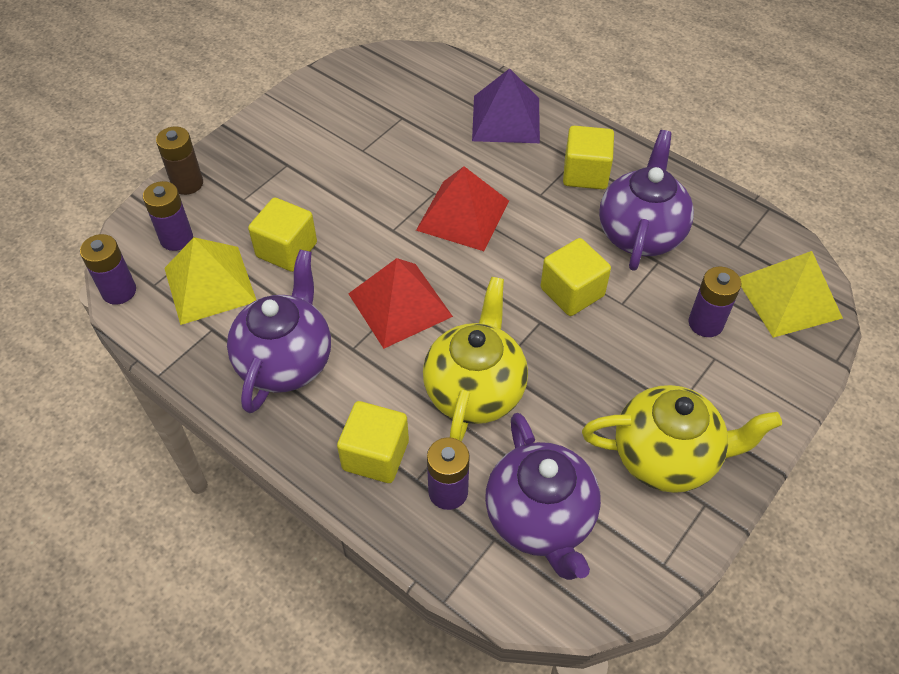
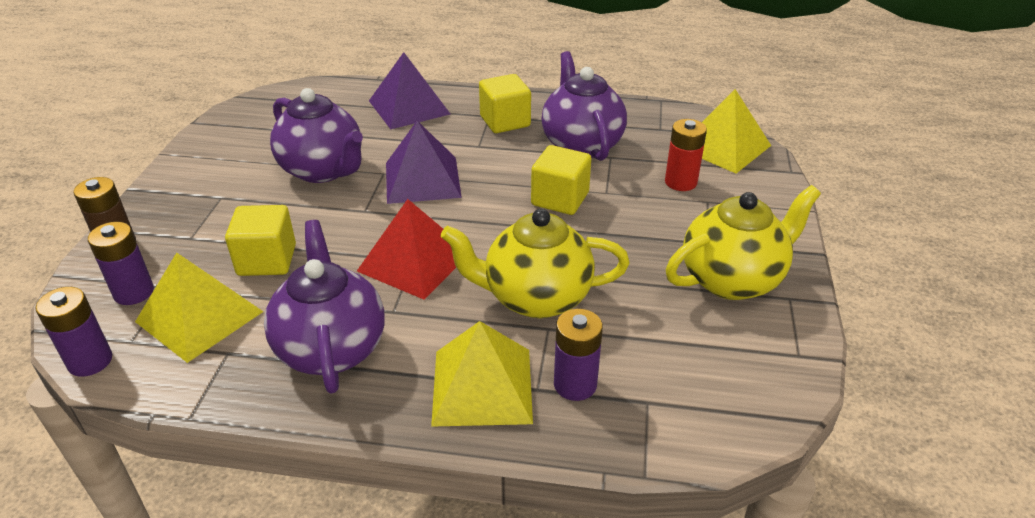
camera: 30 degrees left, 15 degrees down
yellow cube [337,401,409,483] -> yellow pyramid [431,321,533,427]
red pyramid [416,166,509,251] -> purple pyramid [386,121,462,204]
yellow teapot [423,277,528,442] -> yellow teapot turned 75 degrees counterclockwise [441,209,630,318]
purple teapot [485,413,601,580] -> purple teapot moved to [270,88,363,183]
purple battery [688,267,741,337] -> red battery [665,119,707,191]

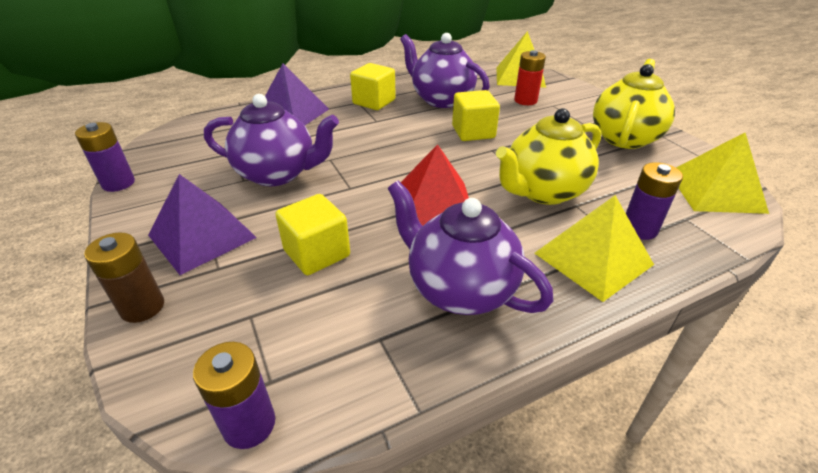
camera: 35 degrees left, 0 degrees up
purple battery [88,222,154,305] -> purple battery moved to [75,122,135,192]
yellow pyramid [135,253,263,363] -> yellow pyramid moved to [676,133,769,214]
purple pyramid [386,121,462,204] -> purple pyramid moved to [148,174,257,275]

